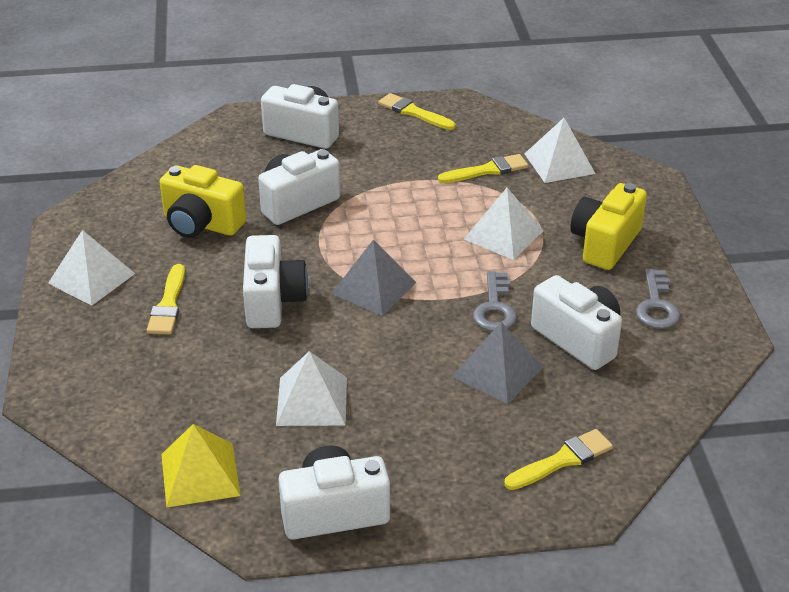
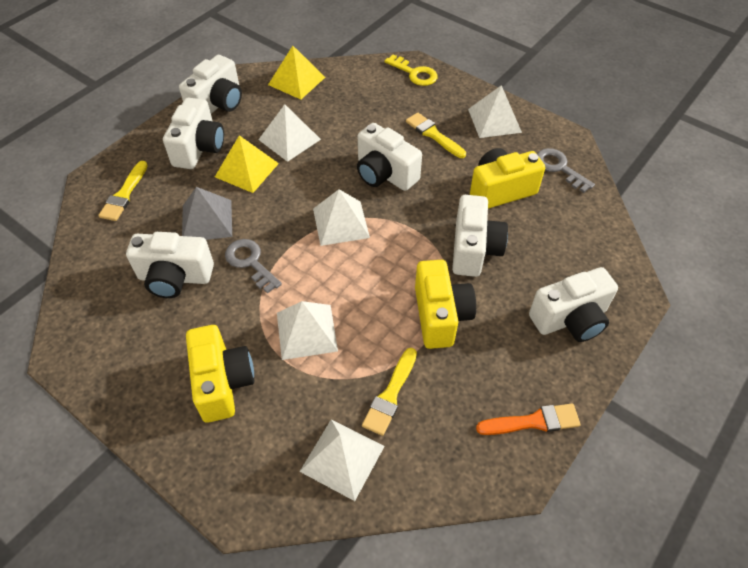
camera: 135 degrees right, 15 degrees up
grey pyramid [331,240,416,316] -> white pyramid [313,189,370,246]
yellow brush [378,93,455,130] -> orange brush [476,404,581,435]
grey key [636,269,681,329] -> grey key moved to [537,148,595,193]
none -> white camera [163,98,224,169]
none -> yellow pyramid [215,135,279,193]
none -> yellow key [385,54,438,86]
none -> yellow camera [415,260,476,349]

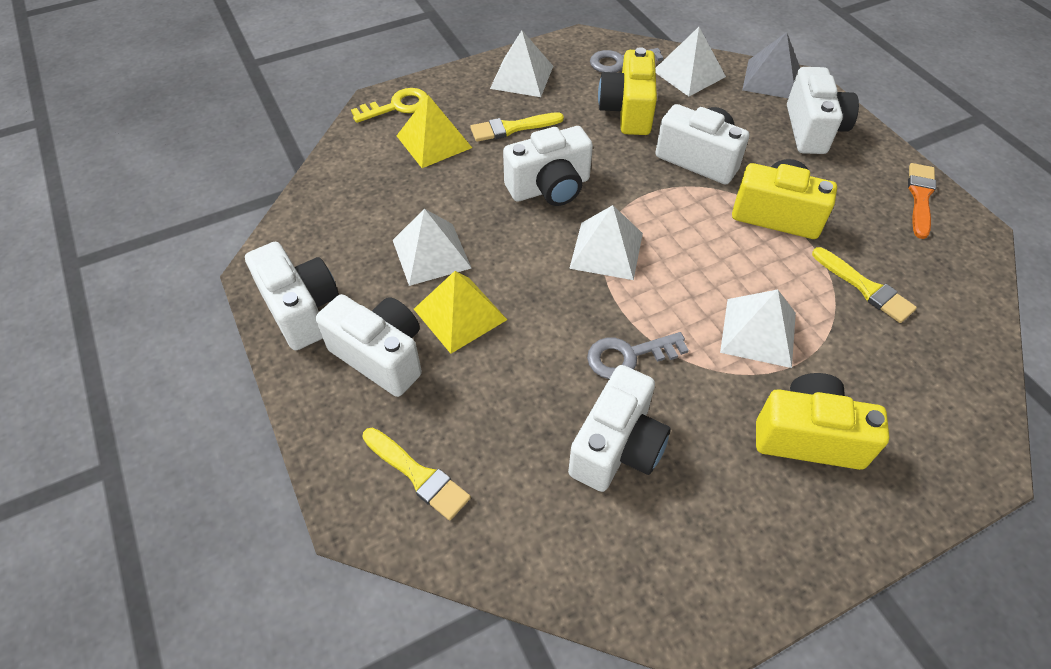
camera: 65 degrees left, 0 degrees up
grey pyramid [182,187,232,240] -> grey pyramid moved to [742,32,800,98]
yellow pyramid [268,46,325,100] -> yellow pyramid moved to [397,95,472,168]
white pyramid [300,419,385,501] -> white pyramid moved to [655,27,726,96]

